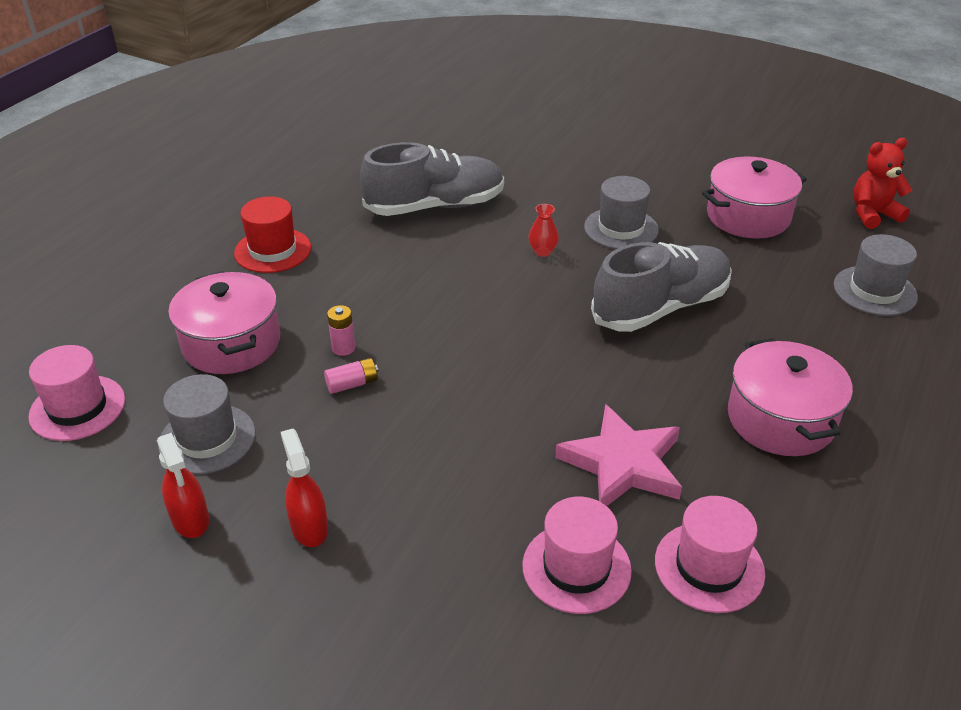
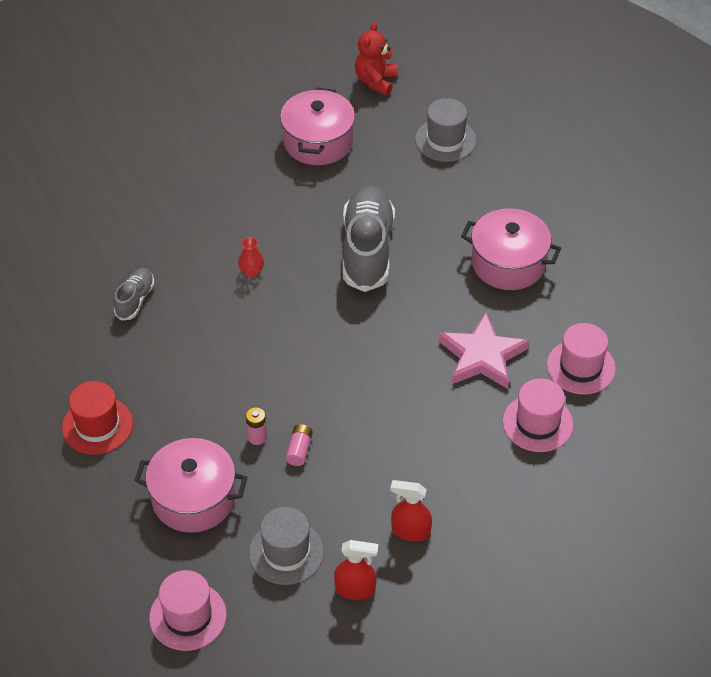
camera: 55 degrees left, 10 degrees up
grey shoe [360,142,504,216] -> grey shoe [114,268,155,321], size x0.50
grey hat [584,176,659,249] -> none

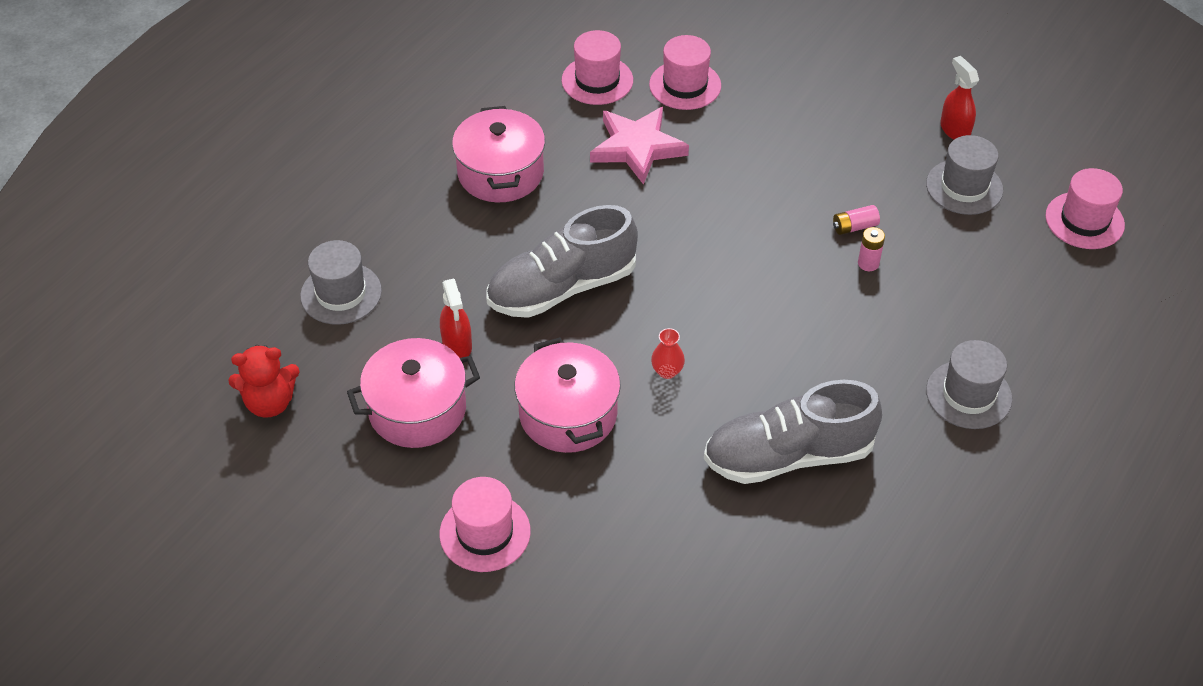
camera: 120 degrees left, 0 degrees up
red hat [62,381,133,455] -> grey hat [926,340,1012,429]
grey shoe [114,268,155,321] -> grey shoe [704,380,882,484], size x2.01
pink pot [134,438,248,533] -> pink pot moved to [514,337,621,453]
red spray bottle [390,480,432,542] -> red spray bottle moved to [440,279,472,358]
none -> pink hat [439,477,531,572]

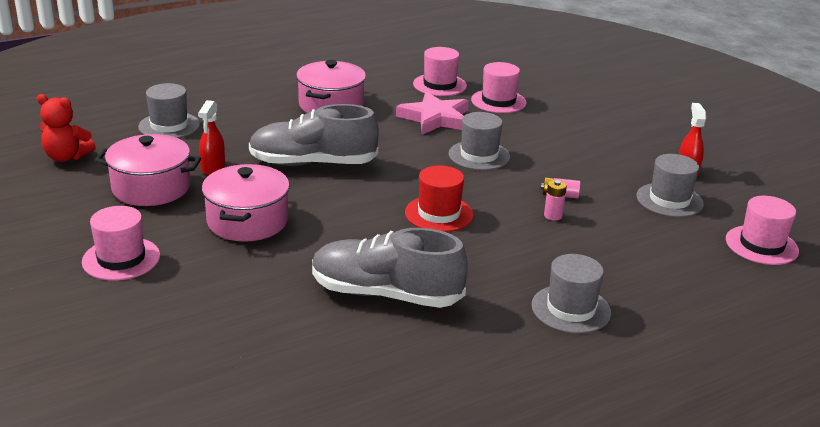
camera: 25 degrees right, 20 degrees down
red vase [651,328,685,379] -> none
none -> red hat [405,165,474,232]
none -> grey hat [449,112,510,170]

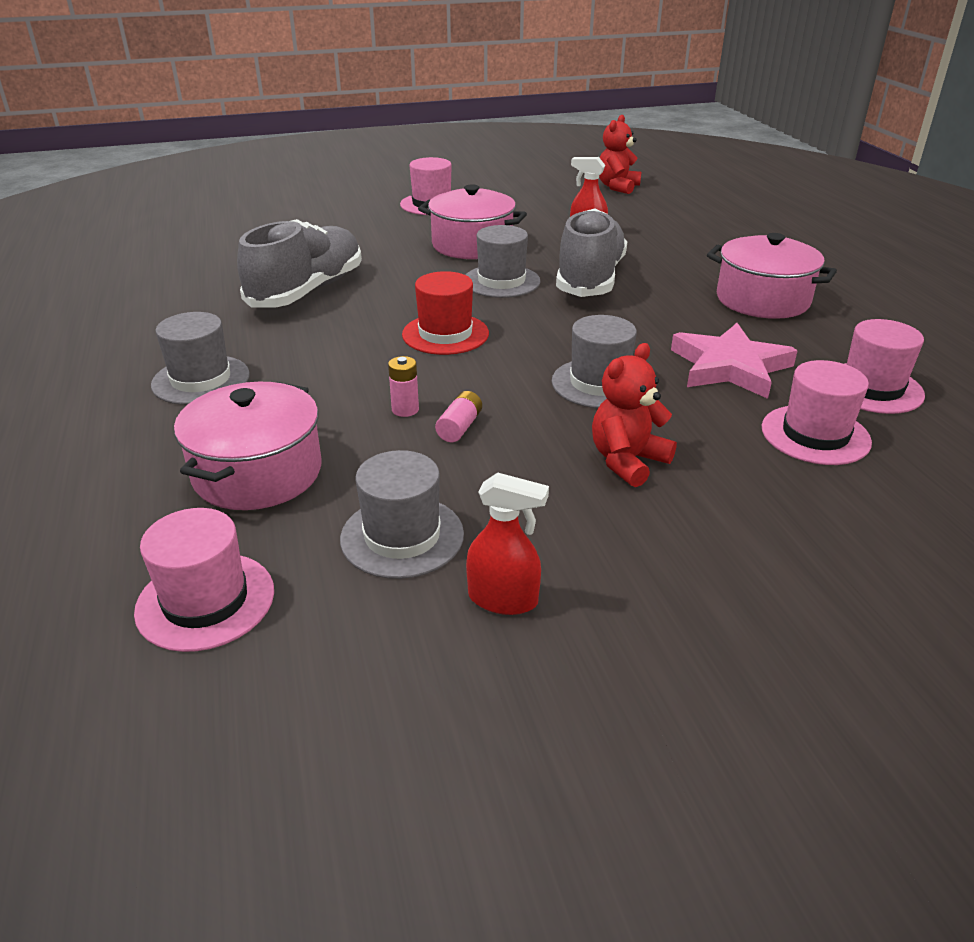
camera: 105 degrees right, 5 degrees up
pink pot [95,134,201,206] -> pink pot moved to [174,382,321,510]
grey hat [138,83,200,138] -> grey hat moved to [466,225,541,298]
none -> red teddy bear [592,343,677,487]

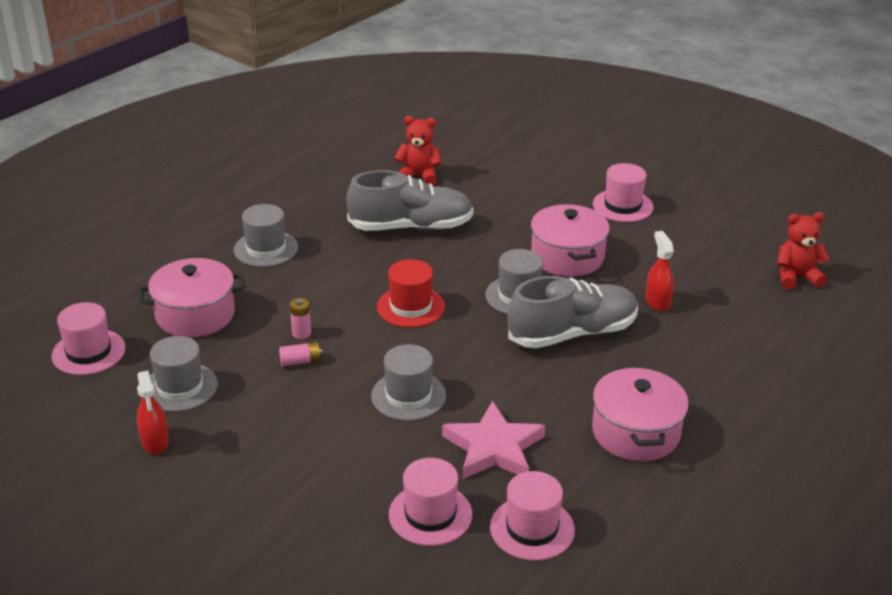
camera: 55 degrees right, 0 degrees up
red teddy bear [592,343,677,487] -> red teddy bear moved to [394,116,442,186]

